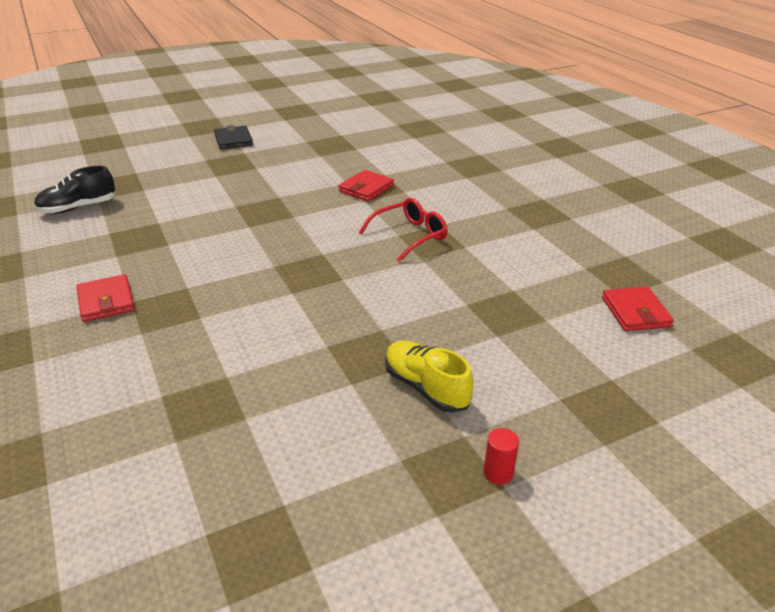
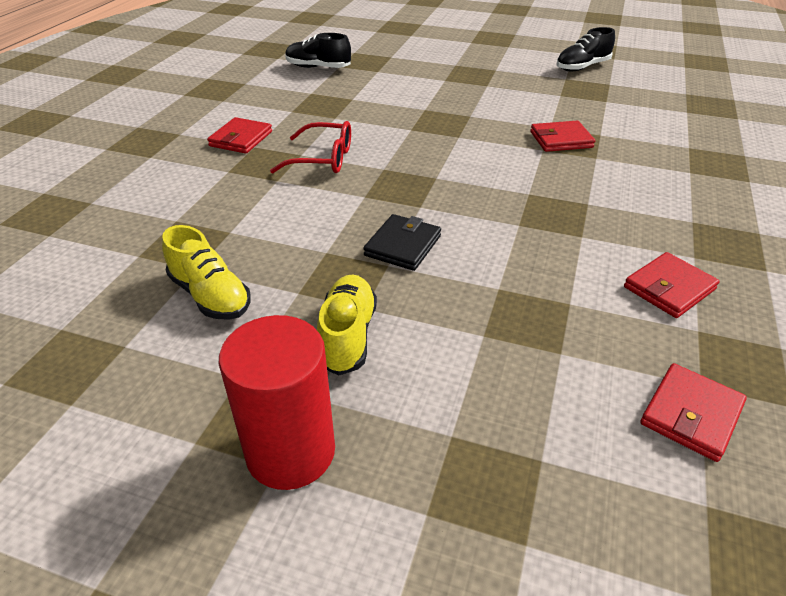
camera: 45 degrees right, 5 degrees up
black wallet [214,125,253,149] -> black wallet moved to [363,214,441,271]
red glasses [359,198,448,262] -> red glasses moved to [270,121,351,174]
red cylinder [483,428,519,485] -> red cylinder [219,315,335,490], size x2.44
none -> yellow shoe [162,225,251,320]
none -> black shoe [556,27,615,71]
none -> red wallet [624,252,720,318]

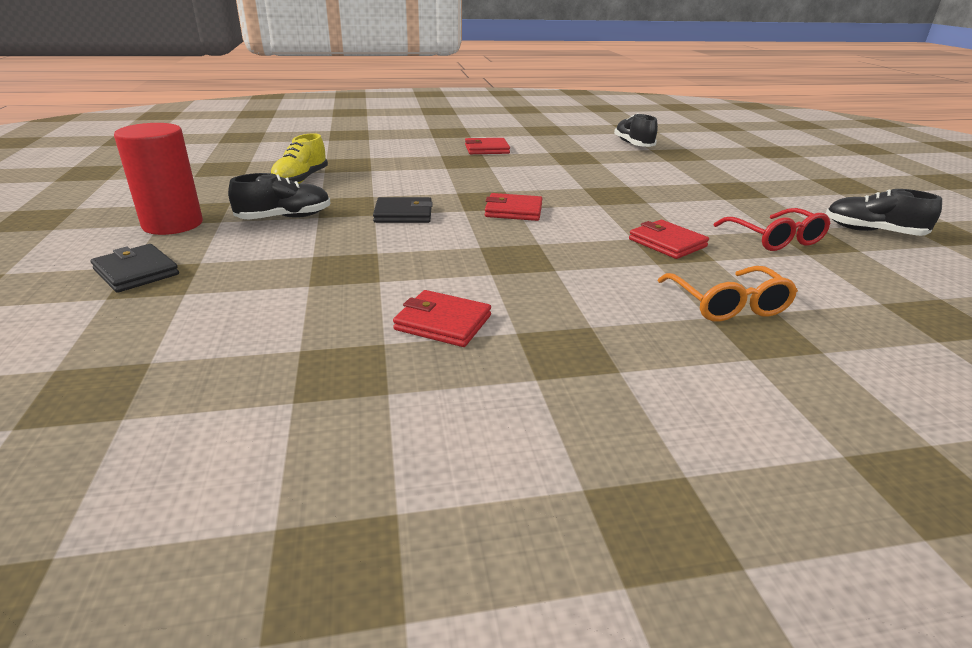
camera: 60 degrees right, 10 degrees down
red glasses [270,121,351,174] -> red glasses moved to [714,208,830,251]
yellow shoe [317,274,377,375] -> black shoe [228,173,330,220]
red wallet [640,363,747,462] -> red wallet moved to [485,193,543,221]
none -> black wallet [91,244,179,293]
none -> orange glasses [658,266,798,322]

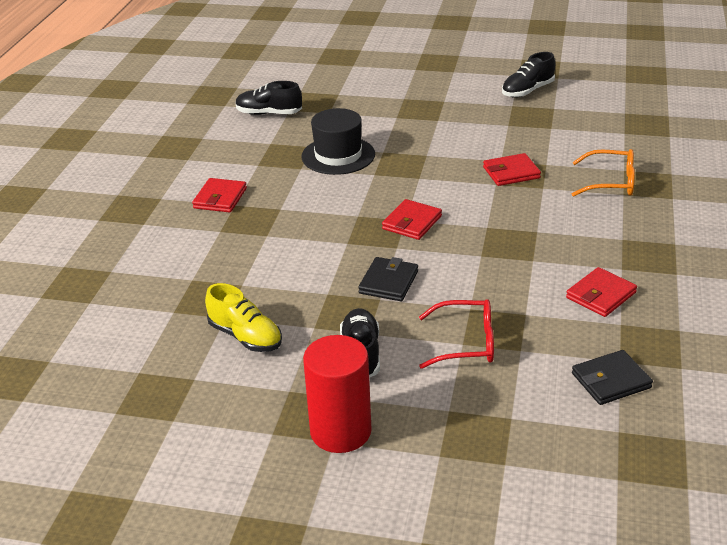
camera: 65 degrees left, 5 degrees up
black wallet [91,244,179,293] -> black wallet moved to [572,350,653,405]
red glasses [714,208,830,251] -> red glasses moved to [419,299,494,369]
none -> black hat [301,108,375,175]

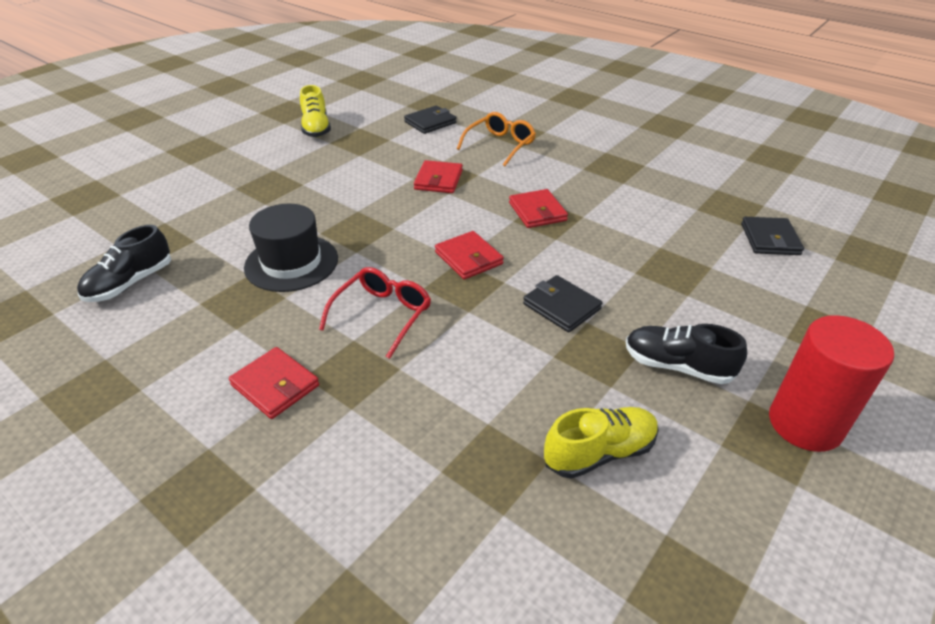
camera: 65 degrees left, 5 degrees up
red glasses [419,299,494,369] -> red glasses moved to [319,267,431,359]
black shoe [502,52,555,98] -> yellow shoe [300,85,331,137]
red wallet [566,267,637,317] -> red wallet moved to [509,189,568,228]
none -> black wallet [404,106,457,134]

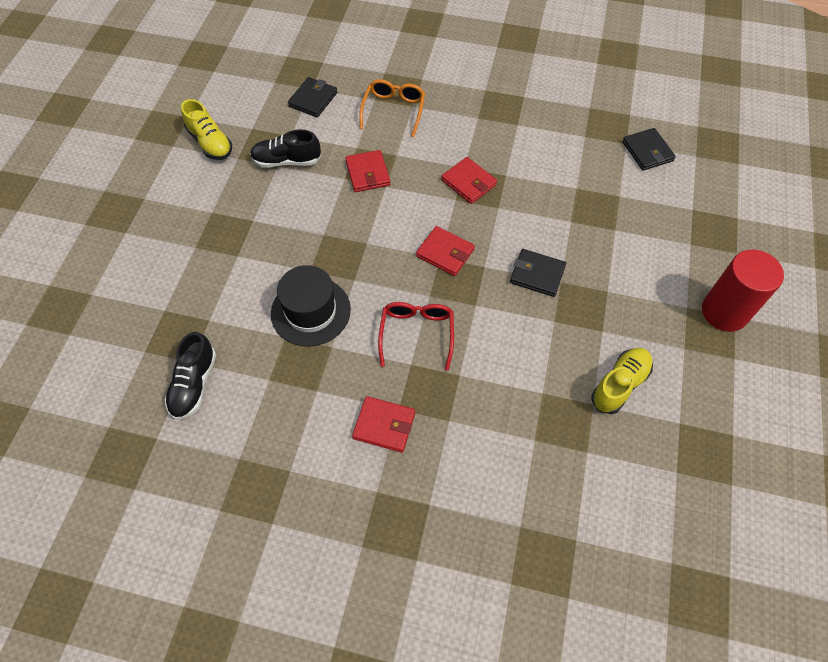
camera: 25 degrees left, 20 degrees up
black shoe [626,324,747,384] -> black shoe moved to [250,129,321,168]

